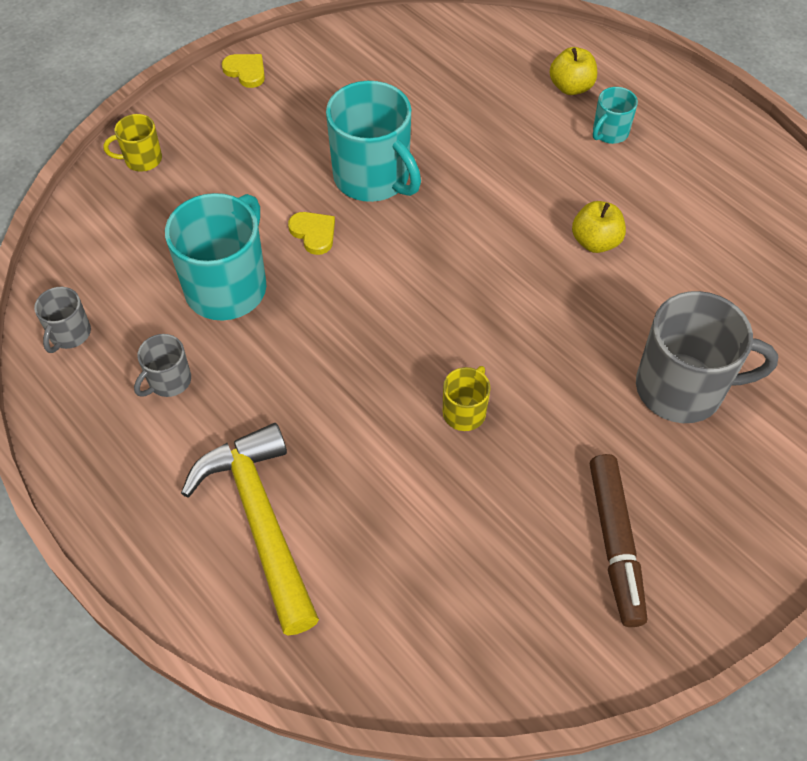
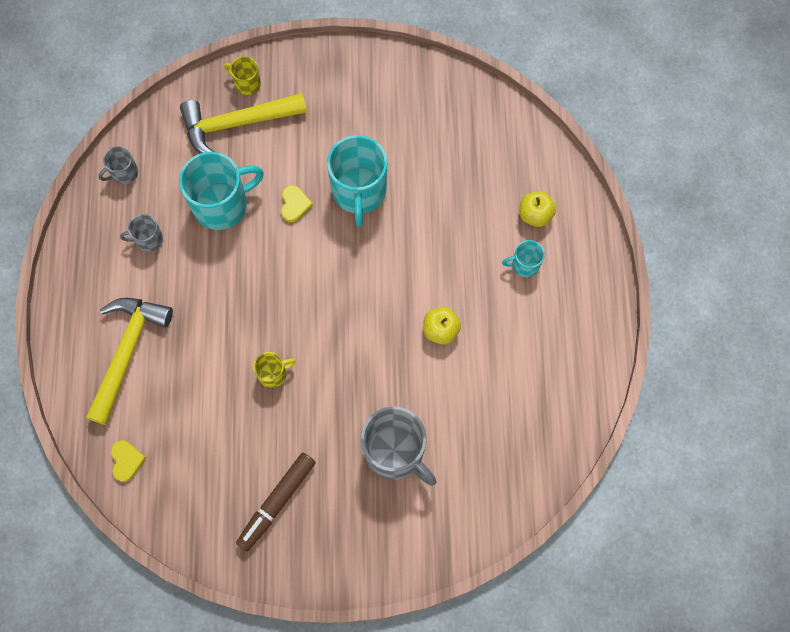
camera: 40 degrees right, 15 degrees up
yellow heart [222,54,265,88] -> yellow heart moved to [111,441,146,482]
none -> yellow hammer [180,93,307,153]

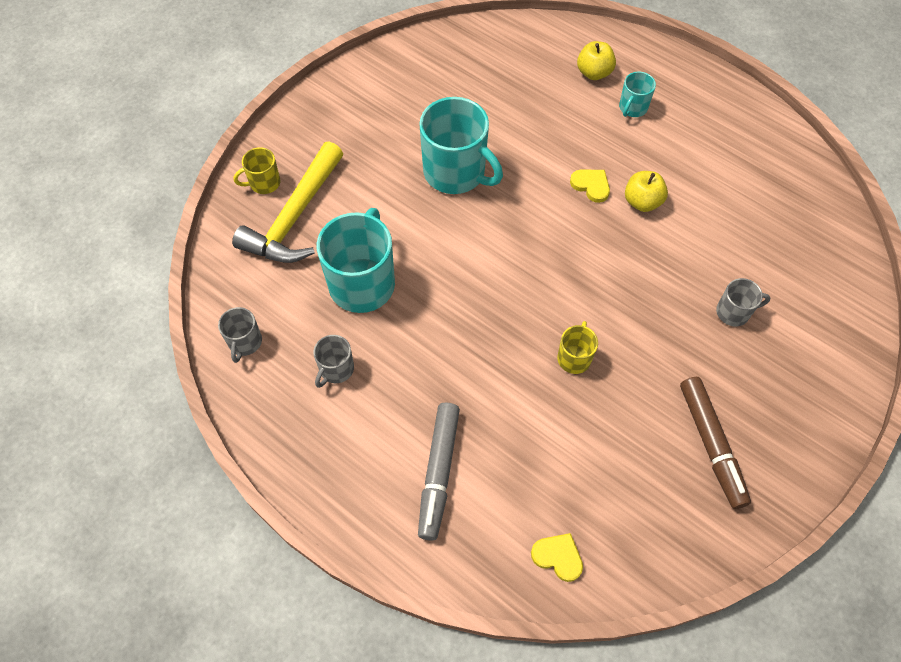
camera: 50 degrees left, 10 degrees down
yellow hammer [86,298,173,425] -> grey marker [418,403,460,541]
yellow heart [281,185,313,222] -> yellow heart moved to [570,170,610,203]
grey mug [361,407,436,486] -> grey mug [716,278,770,326], size x0.49

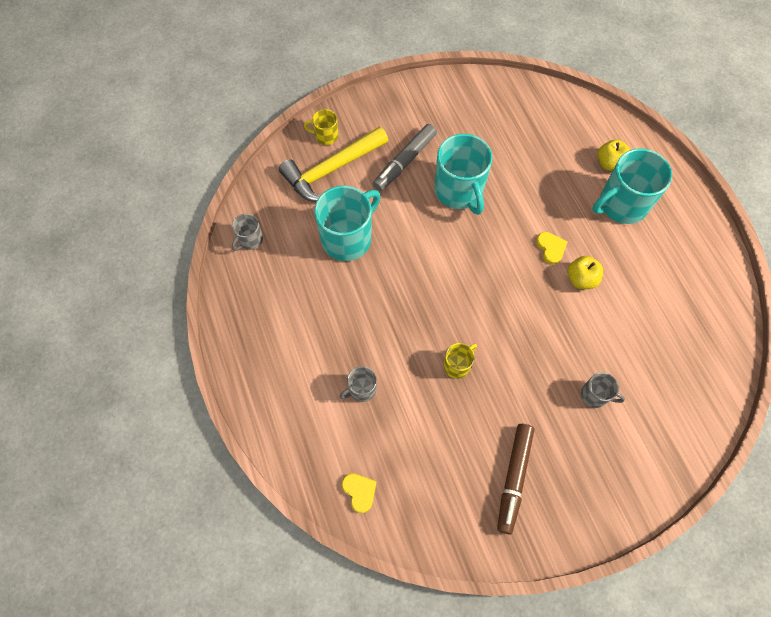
camera: 30 degrees right, 5 degrees up
grey mug [313,335,354,388] -> grey mug moved to [339,366,377,402]
grey marker [418,403,460,541] -> grey marker moved to [373,124,437,191]
turquoise mug [619,72,656,117] -> turquoise mug [593,148,672,224], size x2.03

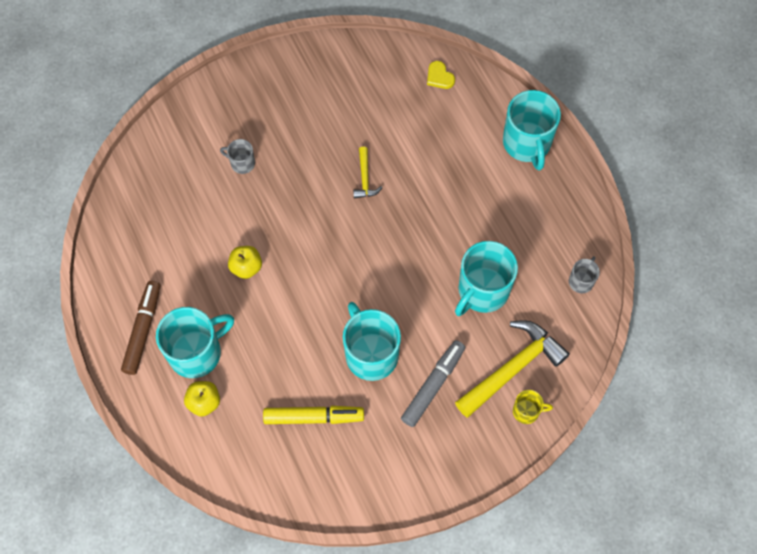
camera: 175 degrees right, 0 degrees up
grey mug [339,366,377,402] -> none
yellow mug [444,343,477,379] -> yellow hammer [353,147,383,198]
brown marker [497,424,534,535] -> brown marker moved to [121,281,160,375]
yellow heart [536,232,568,265] -> none
none -> yellow marker [263,406,364,424]
none -> turquoise mug [503,90,561,170]

